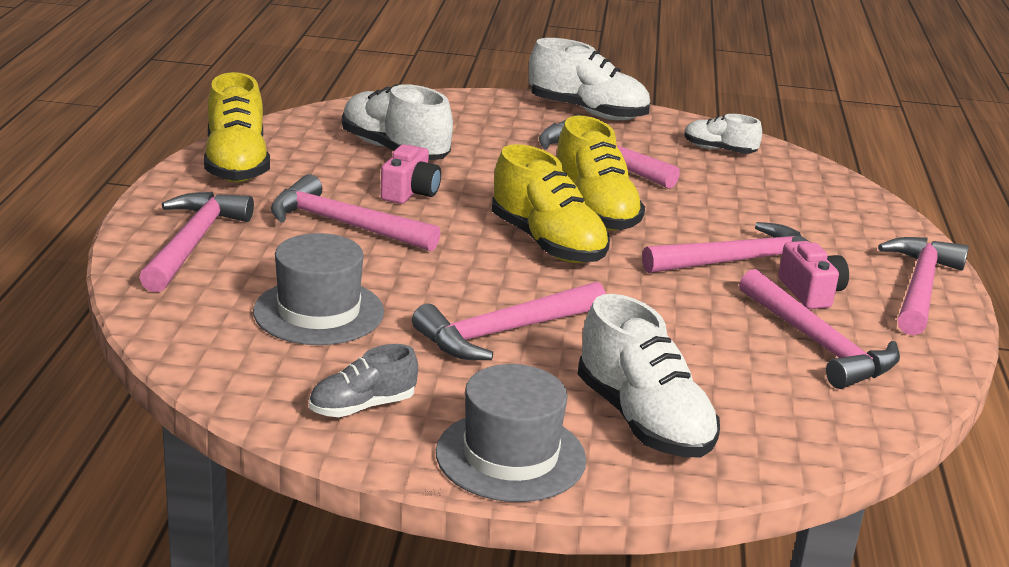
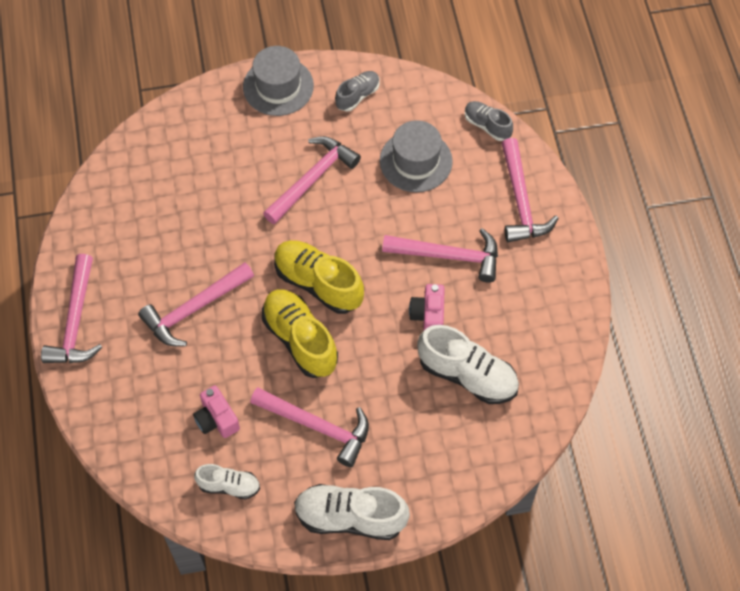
camera: 165 degrees right, 35 degrees up
yellow shoe [204,72,270,182] -> none
white shoe [578,294,720,457] -> none
pink hammer [739,269,900,389] -> none
pink camera [778,241,849,309] -> pink camera moved to [193,385,240,438]
none -> grey shoe [465,101,513,141]

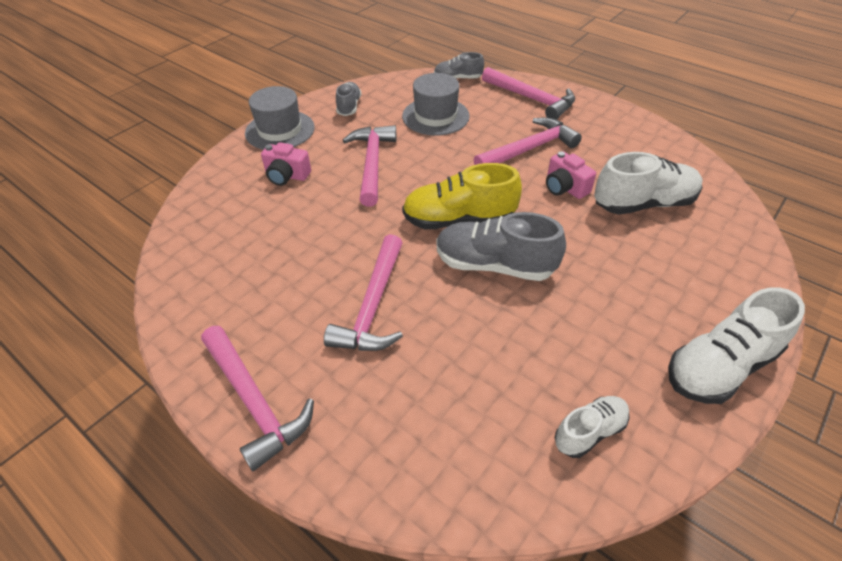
camera: 40 degrees left, 15 degrees down
pink camera [193,385,240,438] -> pink camera moved to [261,142,311,186]
pink hammer [250,387,369,467] -> none
yellow shoe [262,289,338,378] -> grey shoe [436,212,566,281]

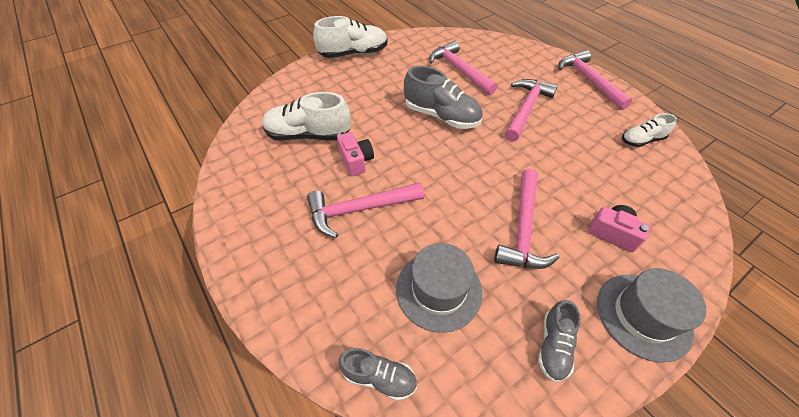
camera: 165 degrees left, 5 degrees up
yellow shoe [402,163,522,229] -> none
pink hammer [482,67,575,120] -> pink hammer moved to [429,41,497,95]
white shoe [555,396,629,458] -> white shoe moved to [622,113,677,147]

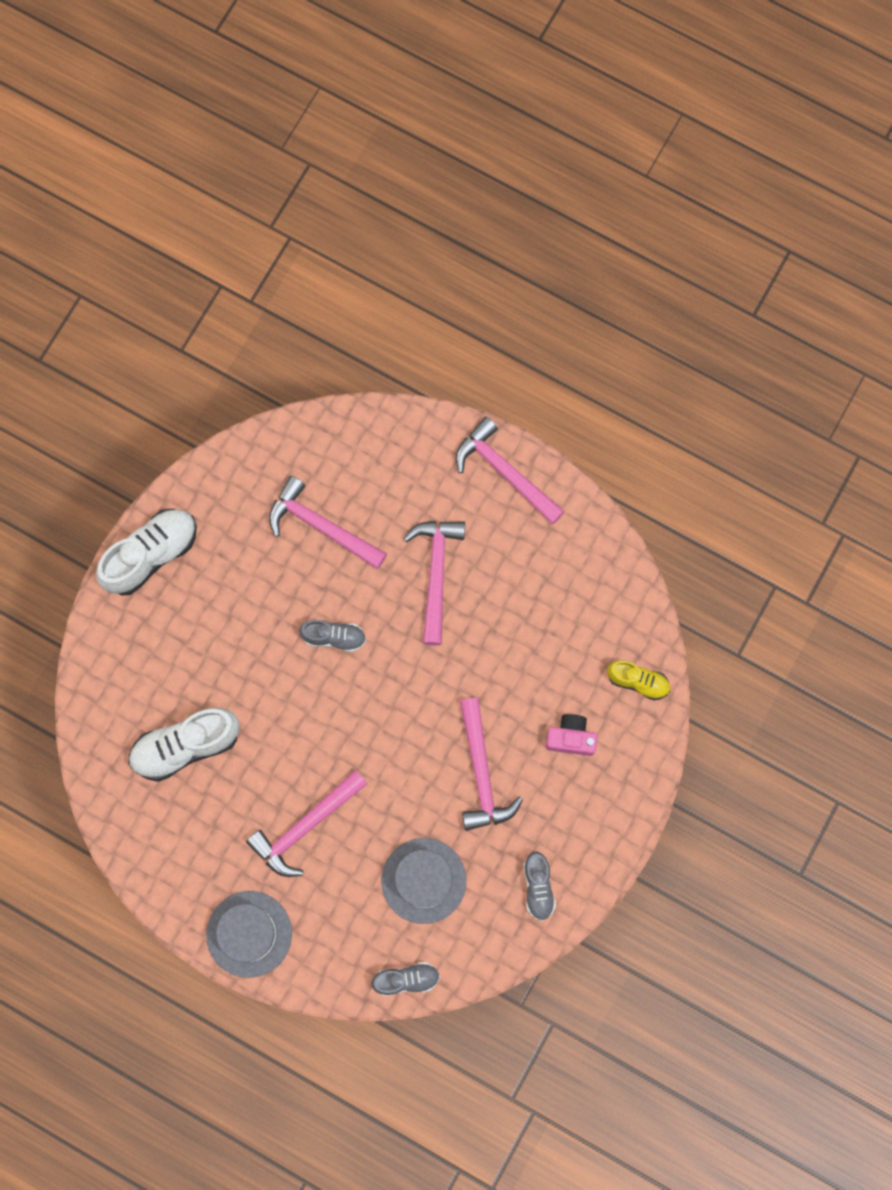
camera: 25 degrees left, 25 degrees up
pink camera [337,132,374,176] -> none
grey shoe [404,66,483,129] -> grey shoe [299,620,366,652], size x0.57
grey hat [597,268,707,363] -> grey hat moved to [206,891,292,978]
white shoe [622,113,677,147] -> none
none -> yellow shoe [607,660,670,700]

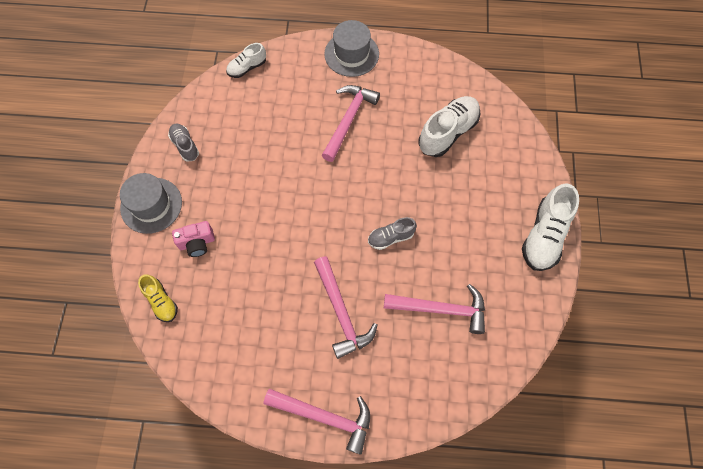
camera: 155 degrees right, 10 degrees down
grey shoe [371,962,440,996] -> white shoe [226,43,266,78]
grey hat [381,838,466,924] -> grey hat moved to [120,173,182,234]
pink hammer [460,698,523,831] -> none
yellow shoe [607,660,670,700] -> yellow shoe turned 120 degrees counterclockwise [138,275,178,322]

